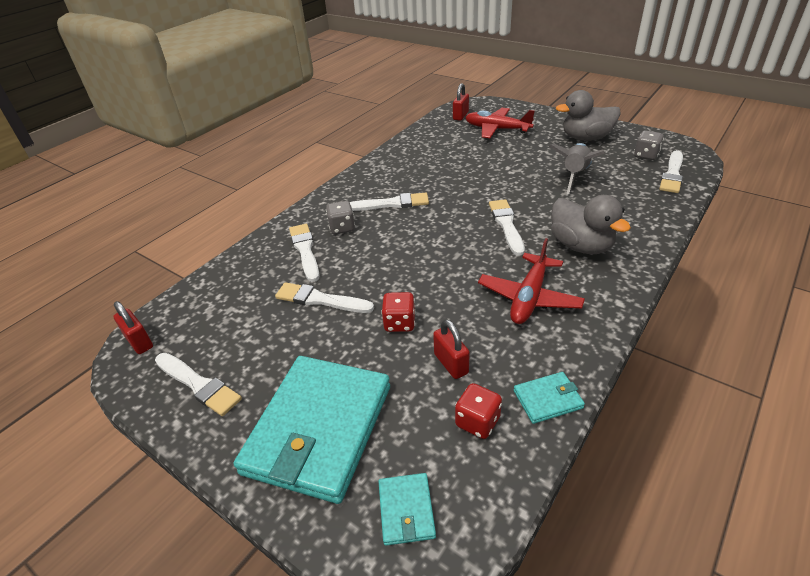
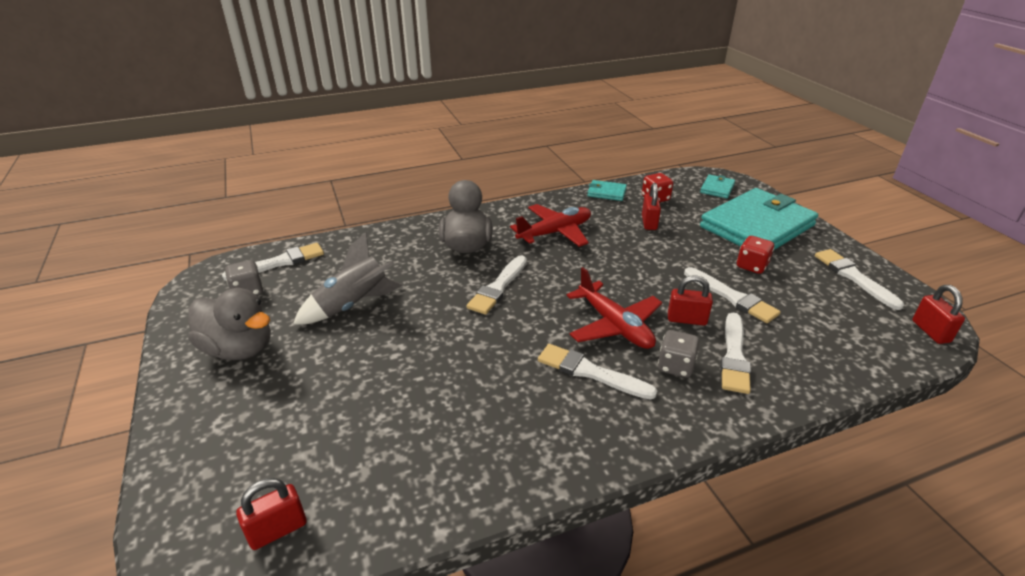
camera: 150 degrees left, 5 degrees down
red dice [381,292,415,332] -> red dice moved to [737,236,774,274]
red plane [465,108,535,138] -> red plane moved to [566,267,662,349]
none -> red padlock [668,275,713,326]

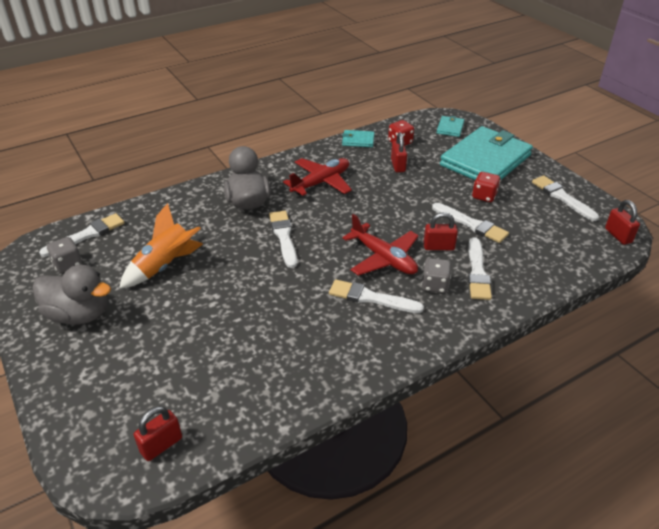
camera: 10 degrees left, 5 degrees up
grey rocket [293,232,403,324] -> orange rocket [119,203,203,289]
white brush [467,255,527,315] -> white brush turned 150 degrees clockwise [269,211,297,268]

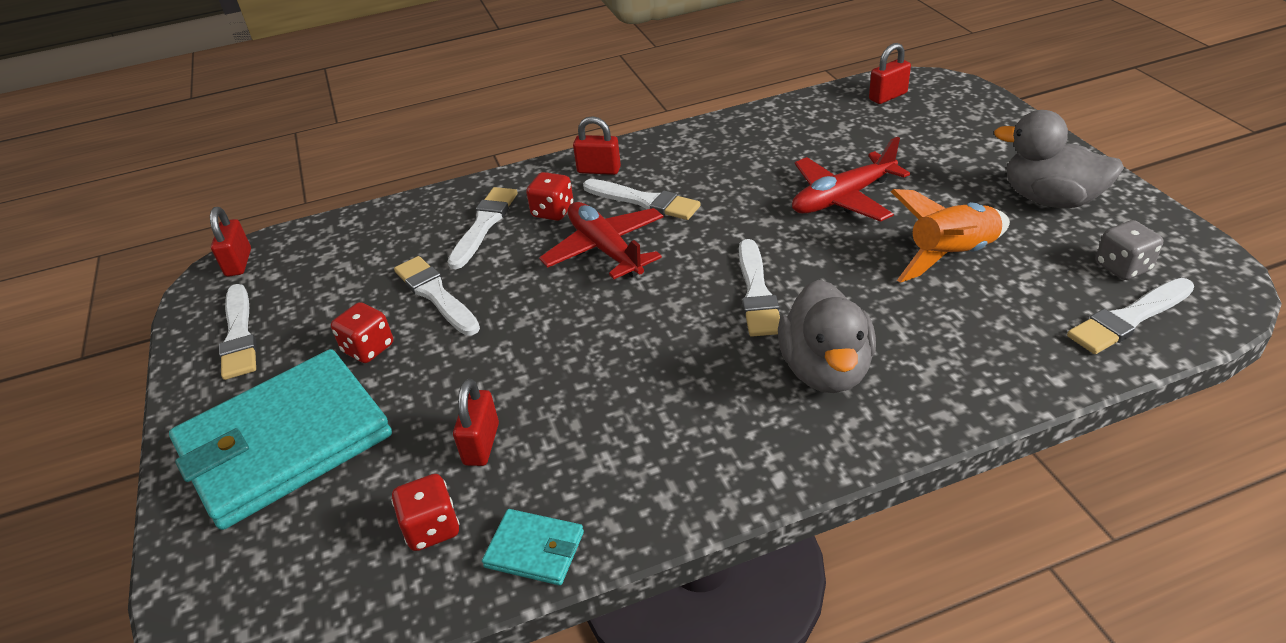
camera: 165 degrees left, 0 degrees up
red plane [283,158,352,196] -> red plane moved to [792,137,910,222]
grey dice [421,258,451,293] -> red dice [526,172,574,221]
red padlock [423,212,458,250] -> red padlock moved to [573,116,621,175]
turquoise wallet [437,116,464,137] -> none

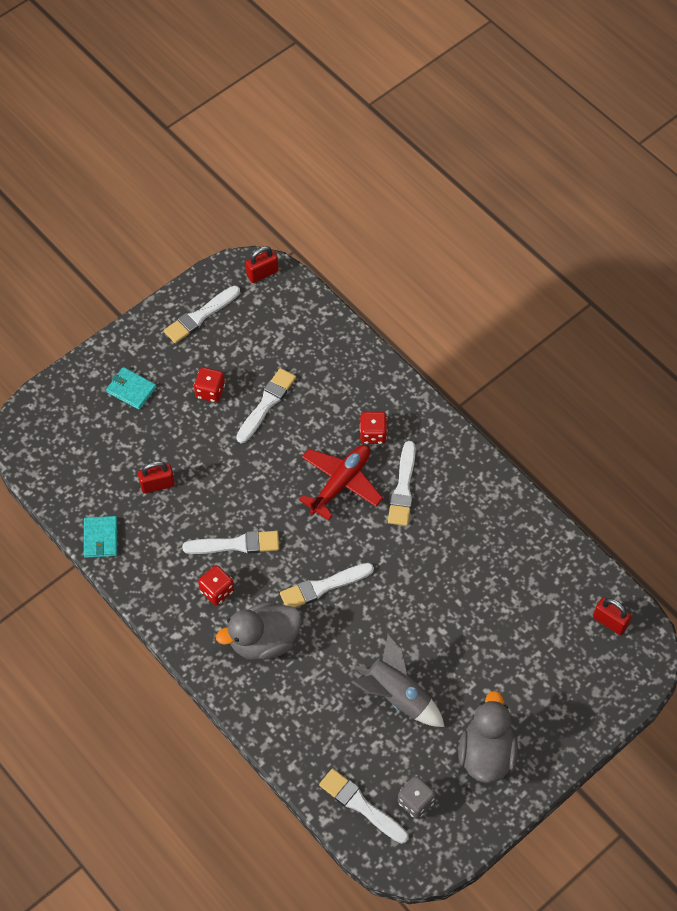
camera: 65 degrees right, 20 degrees up
turquoise wallet [169,349,392,530] -> turquoise wallet [106,367,156,410], size x0.41
red dice [391,474,459,551] -> red dice moved to [198,565,234,605]
white brush [447,187,518,269] -> white brush moved to [182,531,279,554]
red padlock [573,116,621,175] -> none
red plane [792,137,910,222] -> none
orange rocket [891,189,1010,283] -> grey rocket [351,634,445,727]

